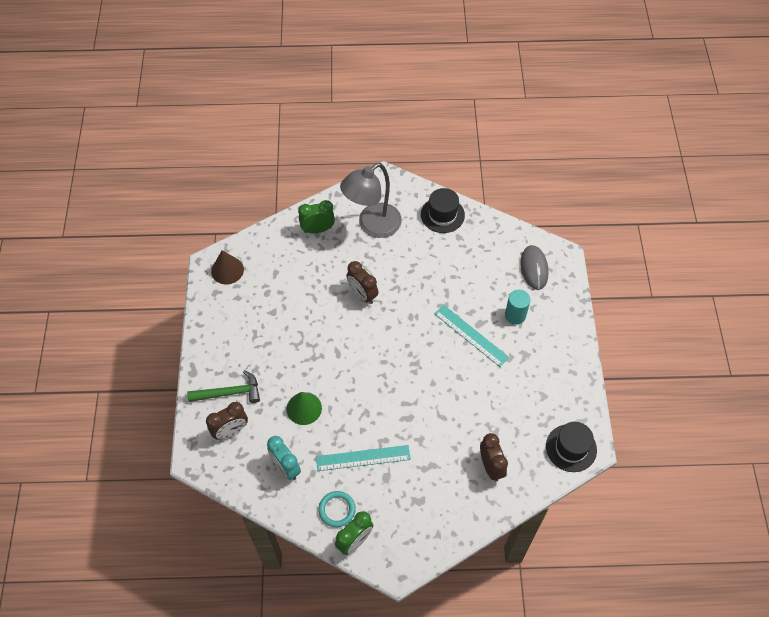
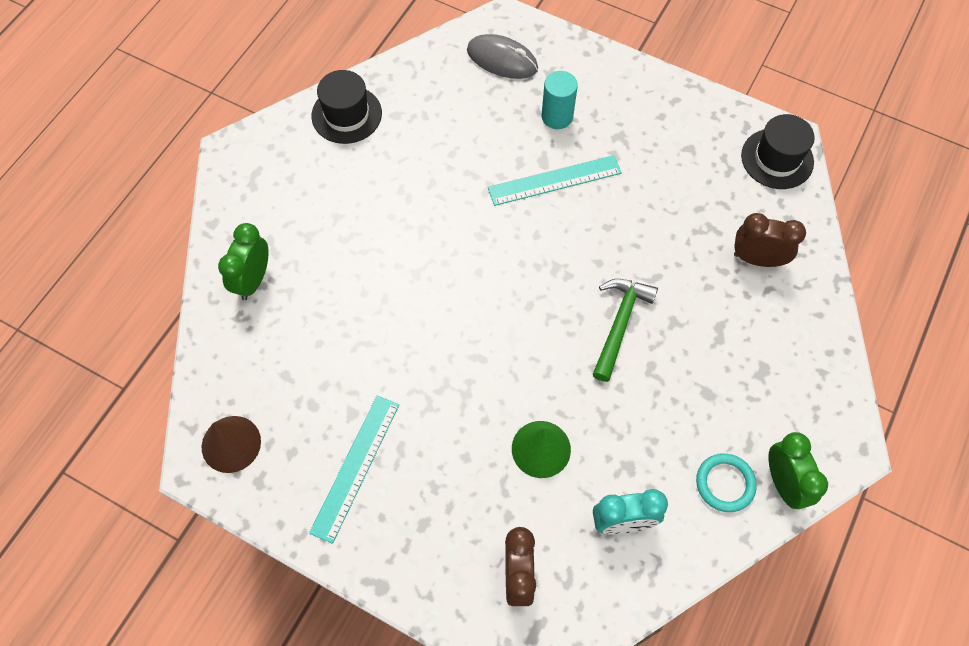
camera: 60 degrees left, 5 degrees up
green hammer [187,370,260,403] -> green hammer moved to [593,279,658,382]
turquoise ruler [316,445,411,471] -> turquoise ruler moved to [309,396,399,544]
grey lamp [340,163,402,238] -> none
brown clock [346,261,379,304] -> none

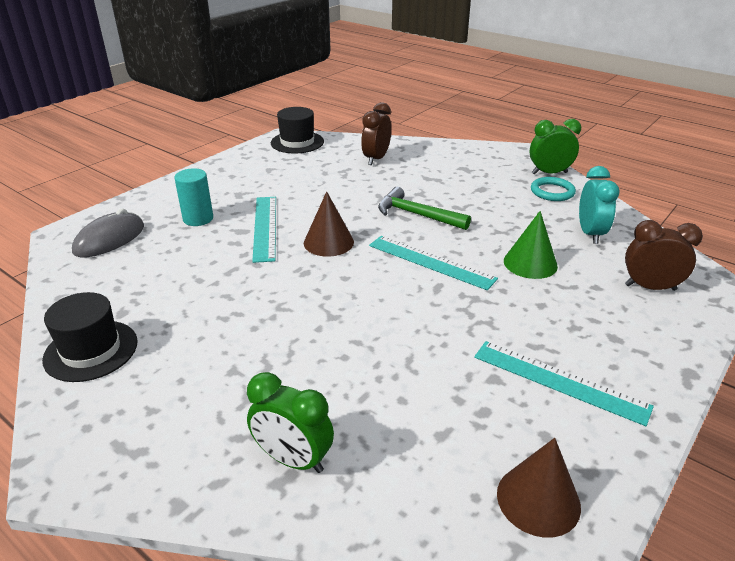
camera: 80 degrees left, 30 degrees down
none -> brown cone [304,191,354,257]
none -> turquoise ruler [369,236,498,290]

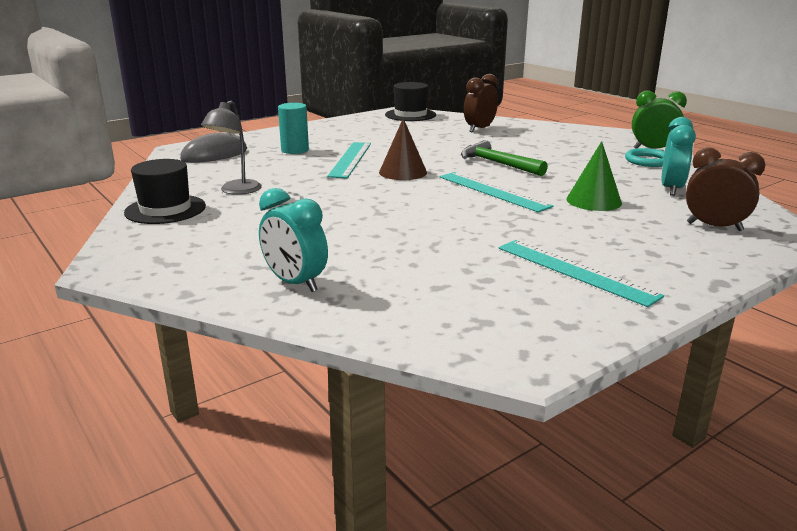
camera: 15 degrees right, 10 degrees down
green clock [247,372,334,473] -> turquoise clock [259,188,328,292]
brown cone [497,438,581,538] -> none
none -> grey lamp [201,101,262,195]

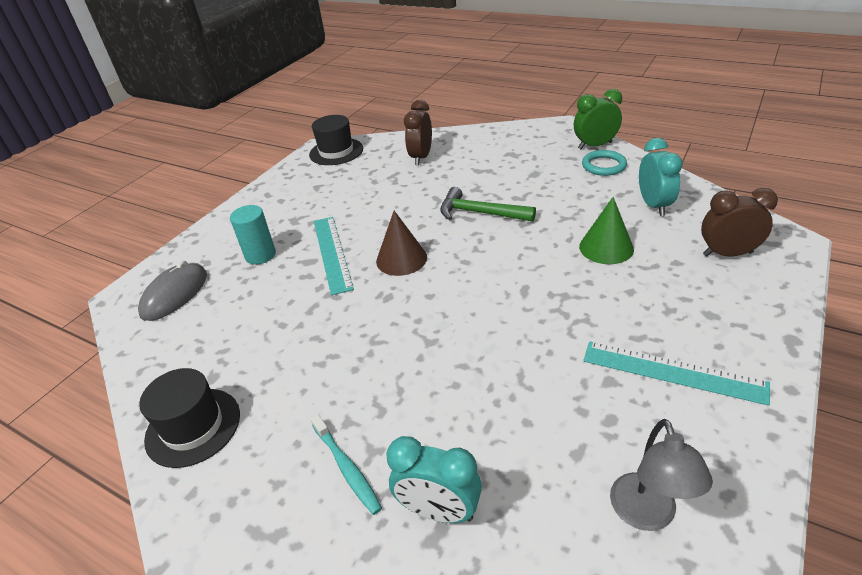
camera: 20 degrees left, 15 degrees up
grey lamp [201,101,262,195] -> grey lamp moved to [610,419,713,531]
turquoise ruler [440,172,554,212] -> none
none -> turquoise toothbrush [310,414,382,515]

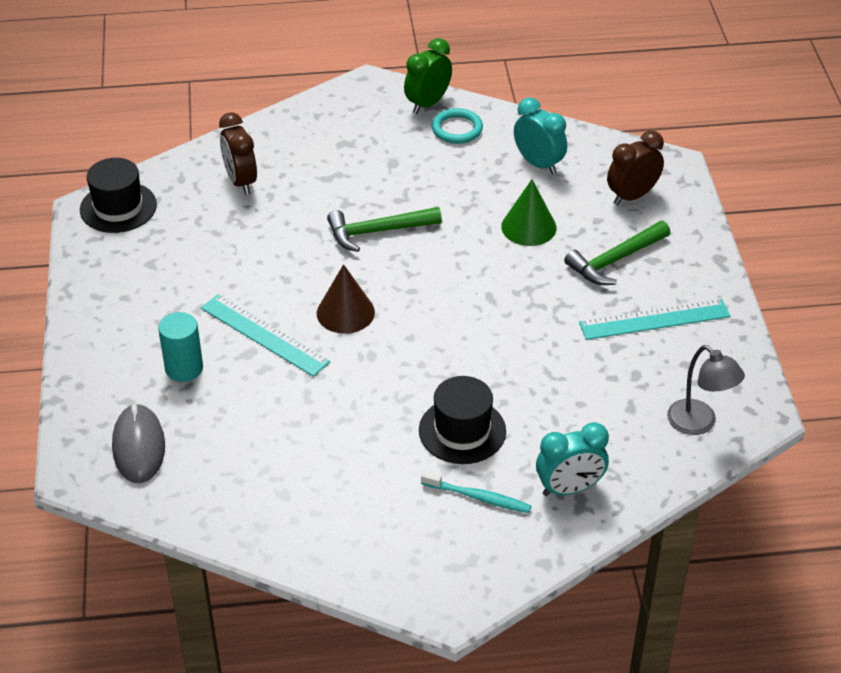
camera: 40 degrees left, 5 degrees up
black hat [139,368,240,468] -> black hat moved to [419,376,506,464]
none -> green hammer [564,221,670,285]

